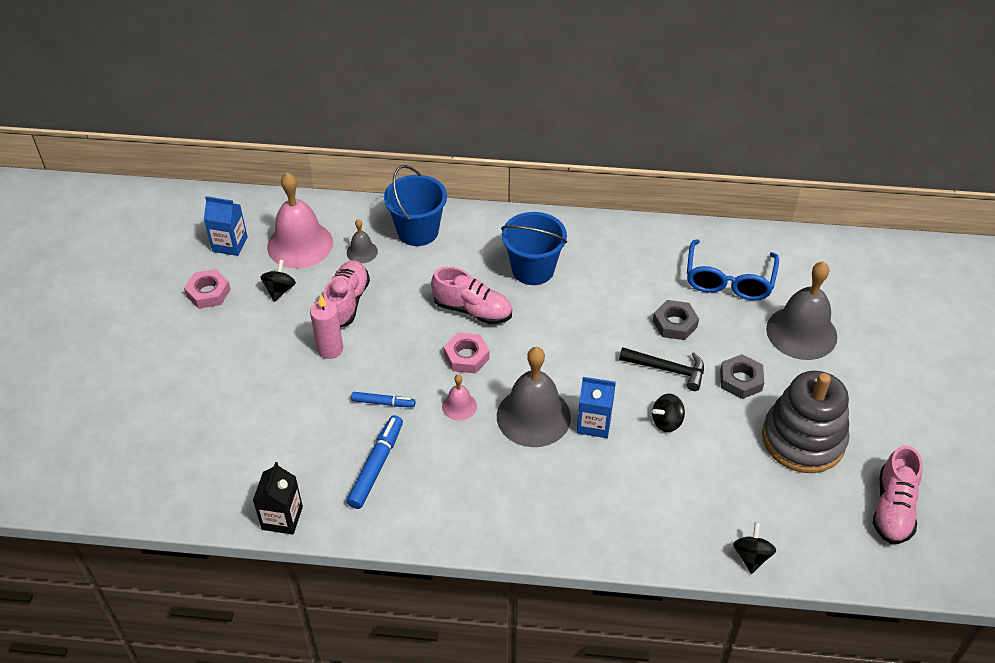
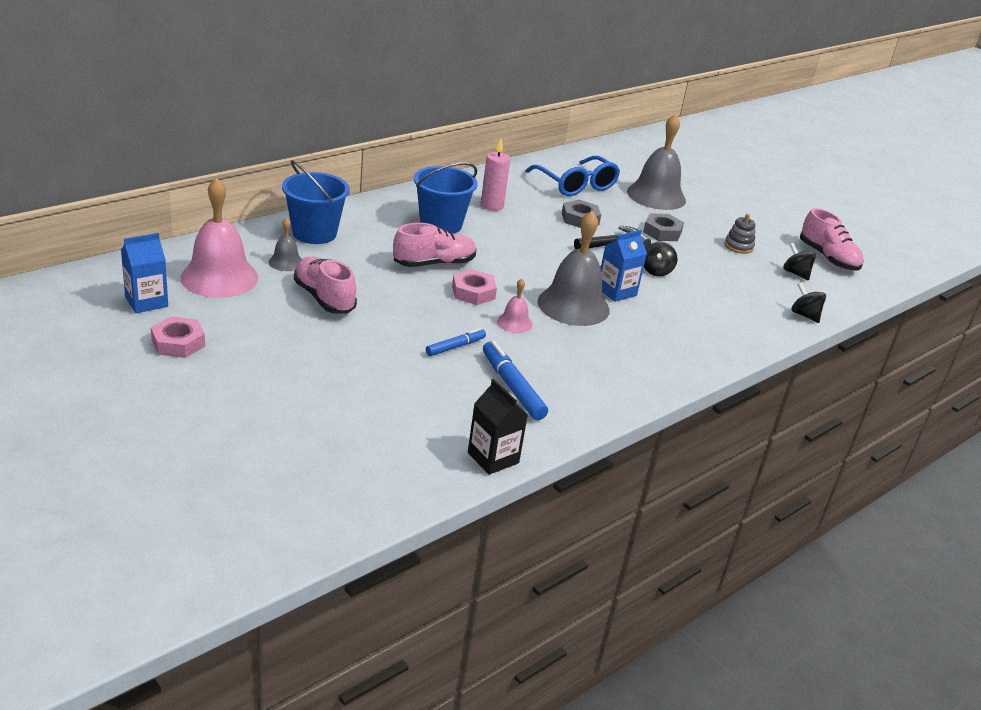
camera: 50 degrees left, 15 degrees down
black spinning top [260,259,296,302] -> black spinning top moved to [783,243,816,281]
pink candle [310,295,343,359] -> pink candle moved to [481,139,510,211]
grey stacking toy [762,371,850,473] -> grey stacking toy [724,214,756,254], size x0.42

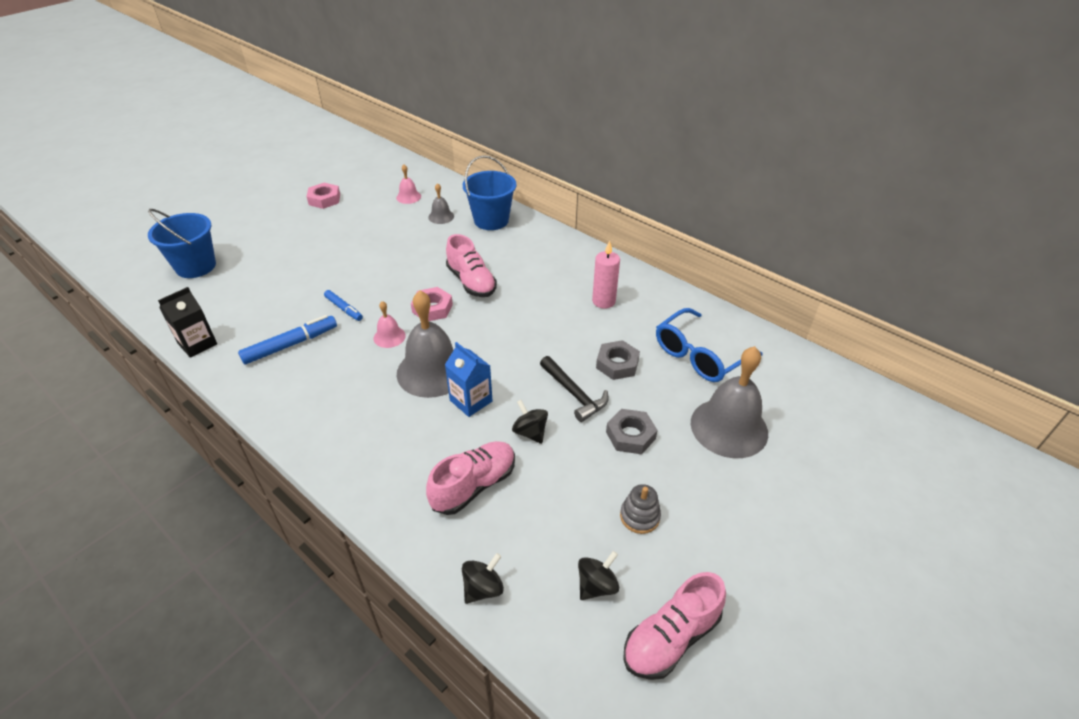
camera: 85 degrees right, 10 degrees up
blue carton [121,233,168,313] -> none
pink bell [181,177,258,298] -> pink bell [396,165,421,204], size x0.47
pink shoe [294,257,357,313] -> pink shoe moved to [426,441,515,515]
blue bucket [414,162,478,234] -> blue bucket moved to [148,209,216,278]
black spinning top [644,242,678,276] -> black spinning top turned 45 degrees clockwise [512,400,548,444]

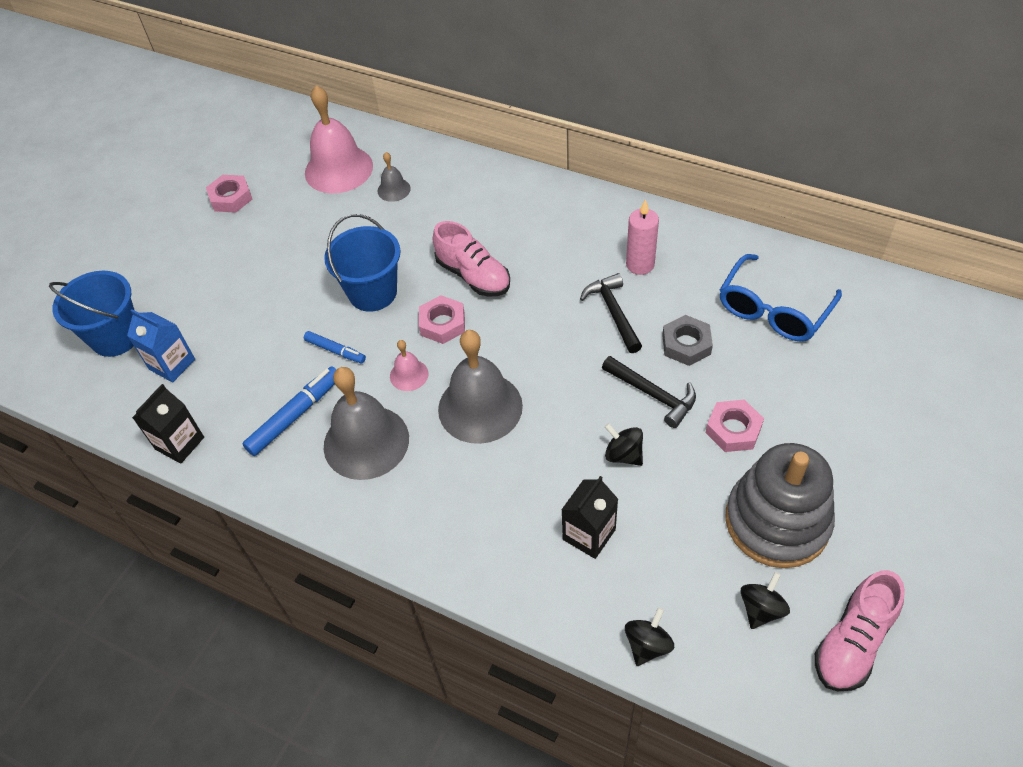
camera: 10 degrees left, 10 degrees up
pink bell [396,165,421,204] -> pink bell [305,85,373,193], size x2.11
pink shoe [426,441,515,515] -> black carton [561,476,618,559]
blue carton [445,342,493,417] -> blue carton moved to [127,309,195,383]
blue bucket [463,155,517,230] -> blue bucket moved to [324,214,400,312]
grey nut [606,409,658,454] -> pink nut [706,399,764,452]
grey stacking toy [620,484,661,534] -> grey stacking toy [725,443,835,568], size x2.36
grey bell [691,346,768,458] -> grey bell moved to [324,367,409,480]
none -> black hammer [580,273,642,353]

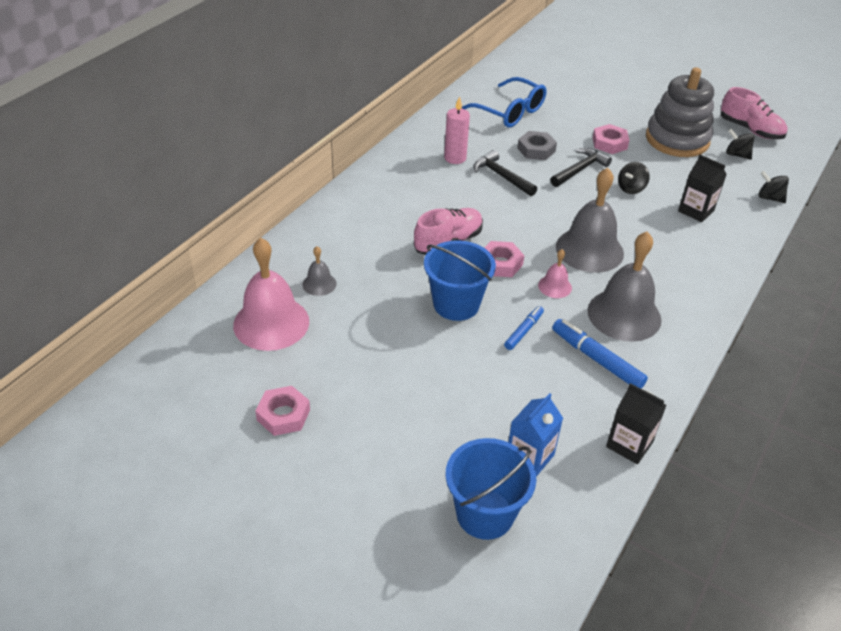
camera: 90 degrees left, 10 degrees down
black hammer [580,273,642,353] -> black hammer turned 60 degrees clockwise [473,150,537,196]

